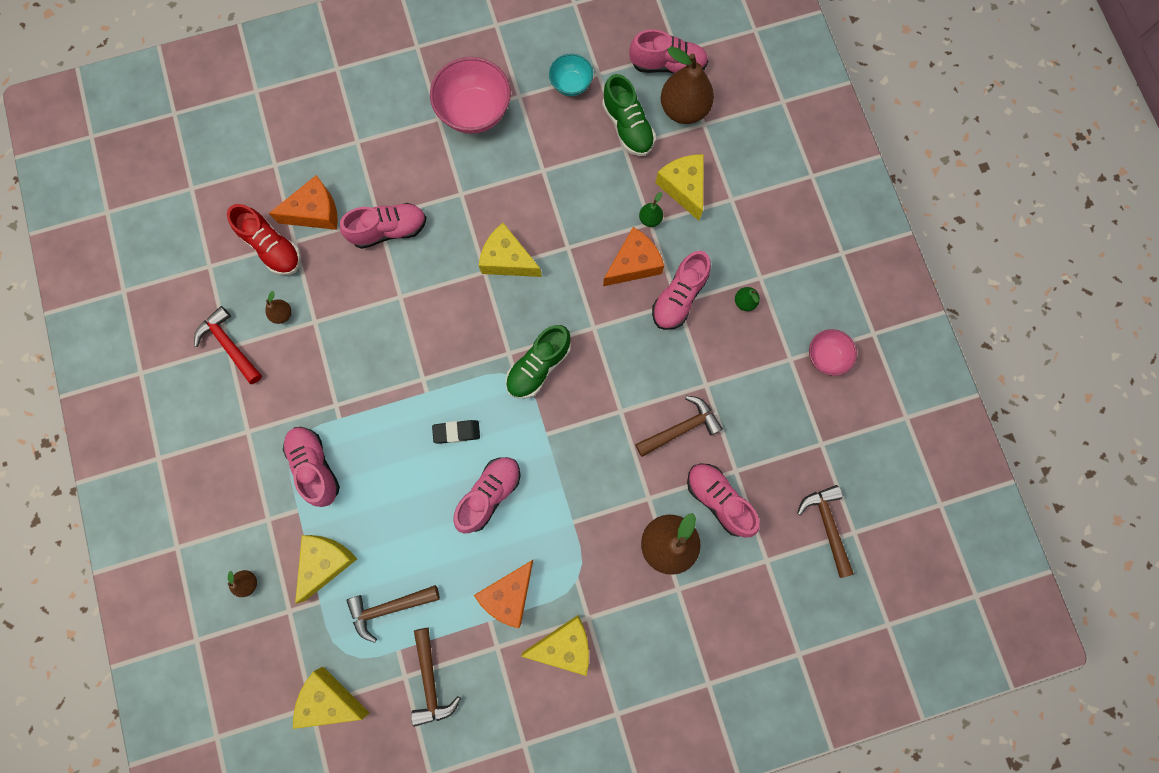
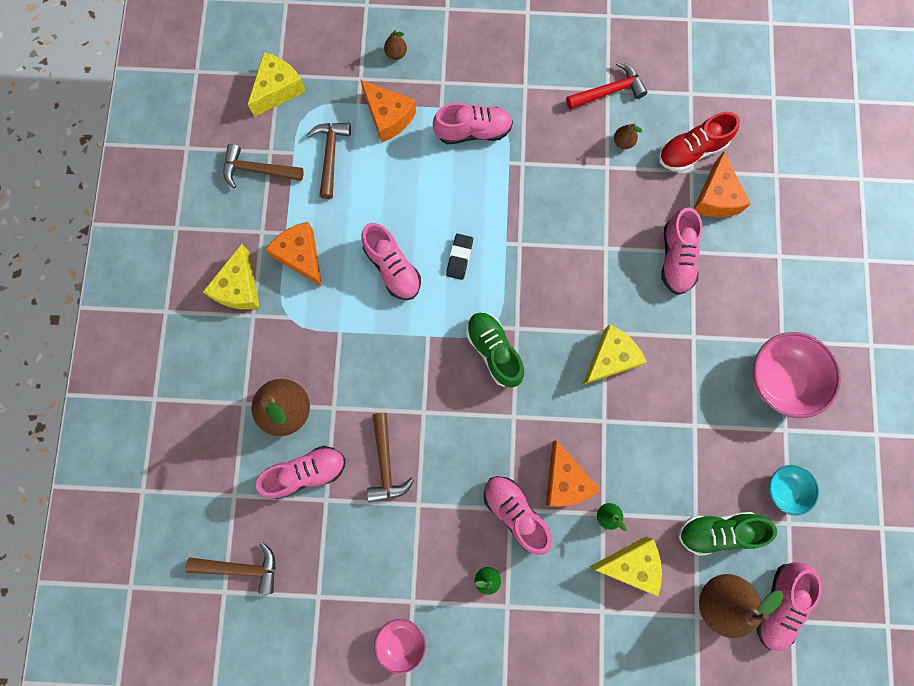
camera: 110 degrees right, 0 degrees up
yellow cheese [295,535,357,604] -> orange cheese [361,80,416,143]

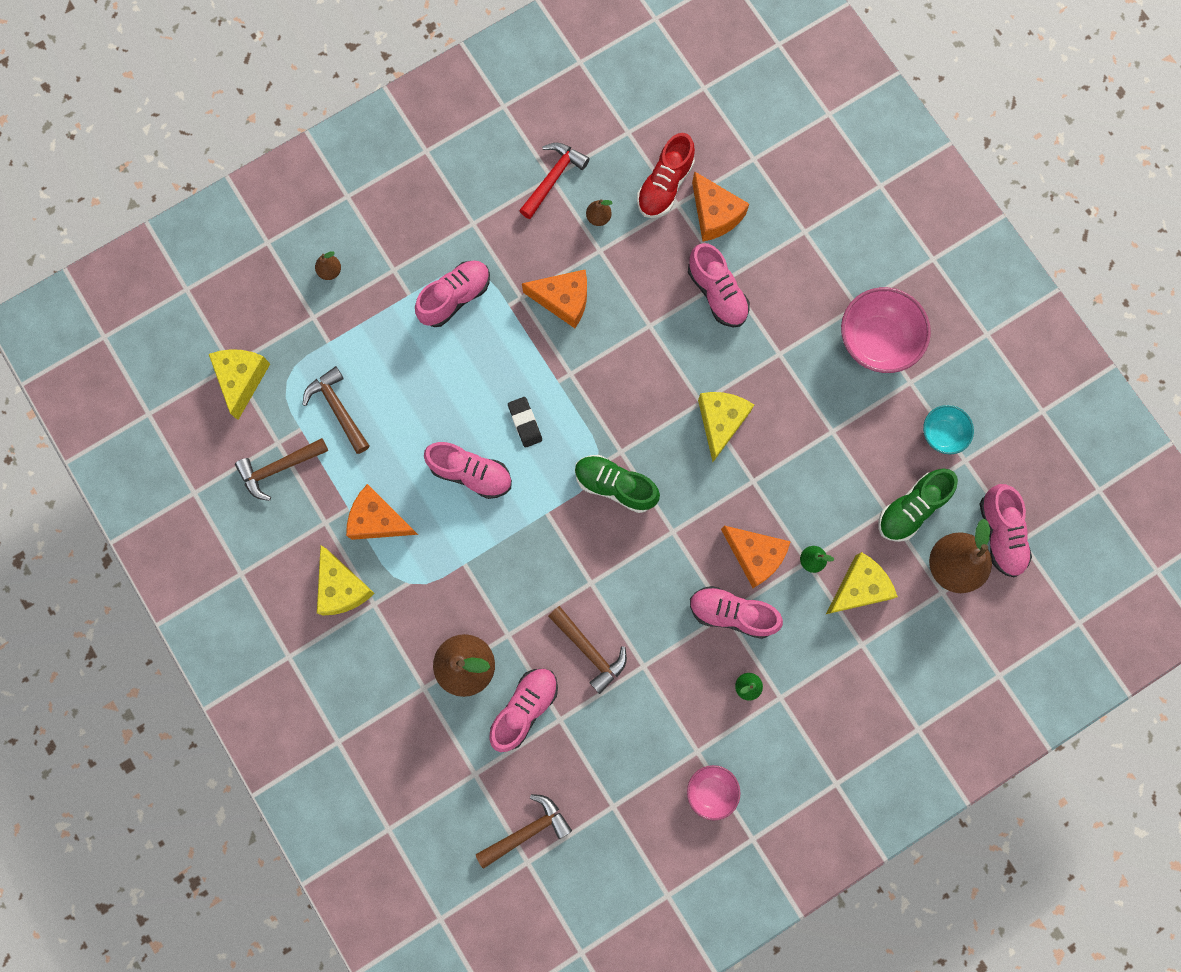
camera: 35 degrees left, 0 degrees up
orange cheese [361,80,416,143] -> orange cheese moved to [522,270,587,328]

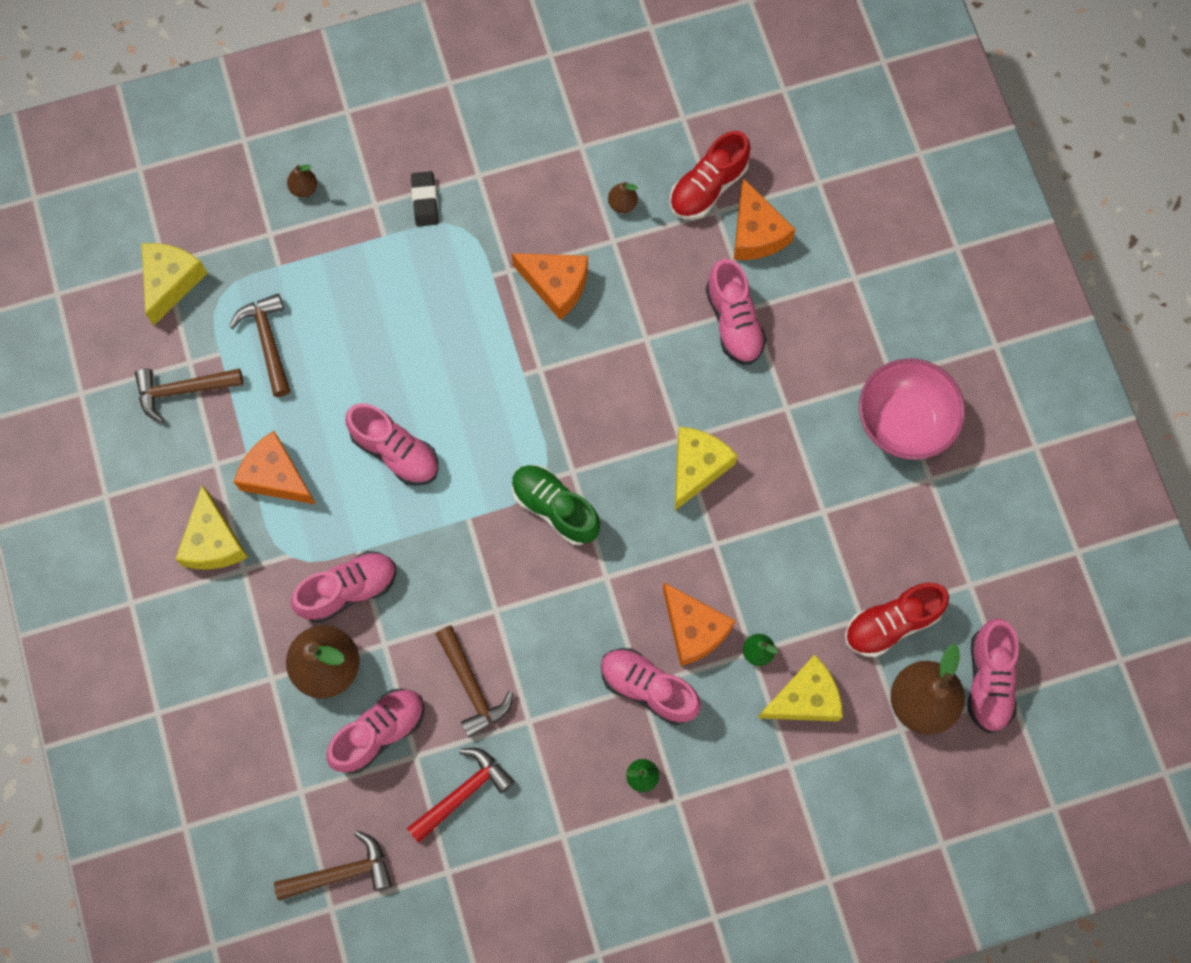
camera: 15 degrees right, 5 degrees down
pink shoe [415,260,490,327] -> pink shoe moved to [291,551,396,623]
black eraser [508,397,542,448] -> black eraser moved to [411,171,438,227]
red hammer [519,143,590,219] -> red hammer moved to [407,748,515,843]
pink bowl [687,765,740,820] -> none
green shoe [878,468,958,542] -> red shoe [845,583,949,658]
turquoise bowl [923,405,974,454] -> none

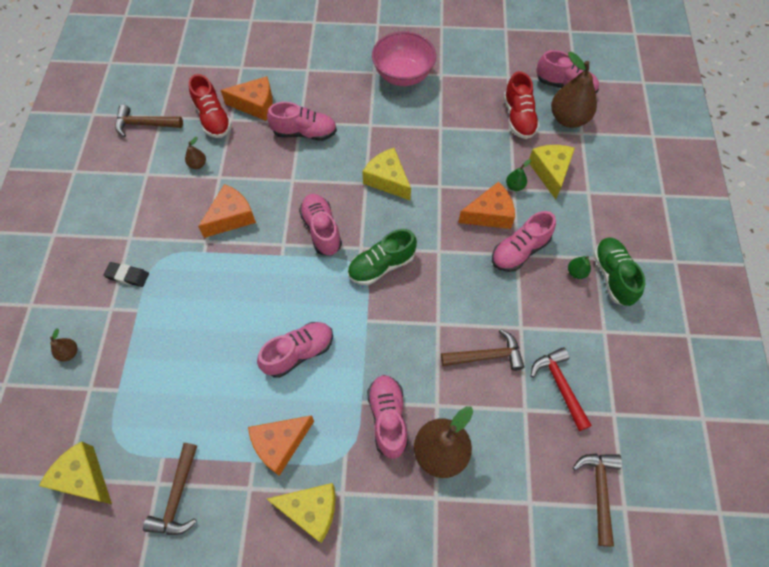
camera: 70 degrees left, 10 degrees down
brown hammer [229,294,290,397] -> brown hammer moved to [115,105,183,137]
pink shoe [326,689,424,774] -> pink shoe moved to [299,194,342,256]
none -> green shoe [593,238,645,306]

